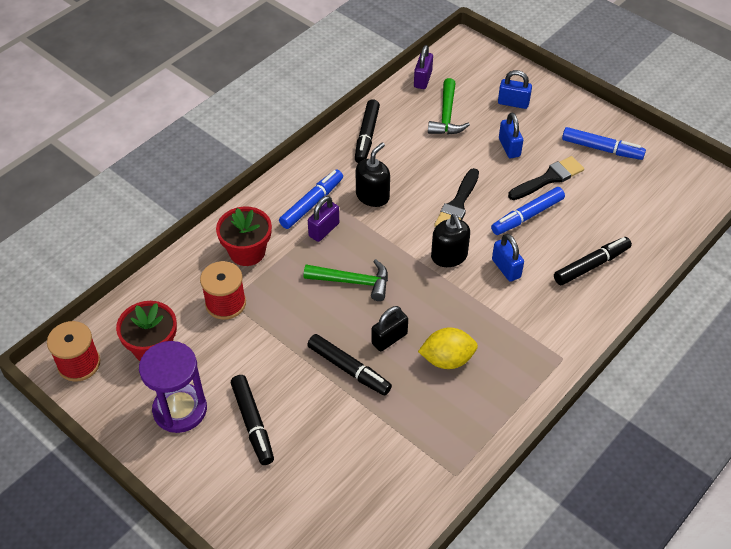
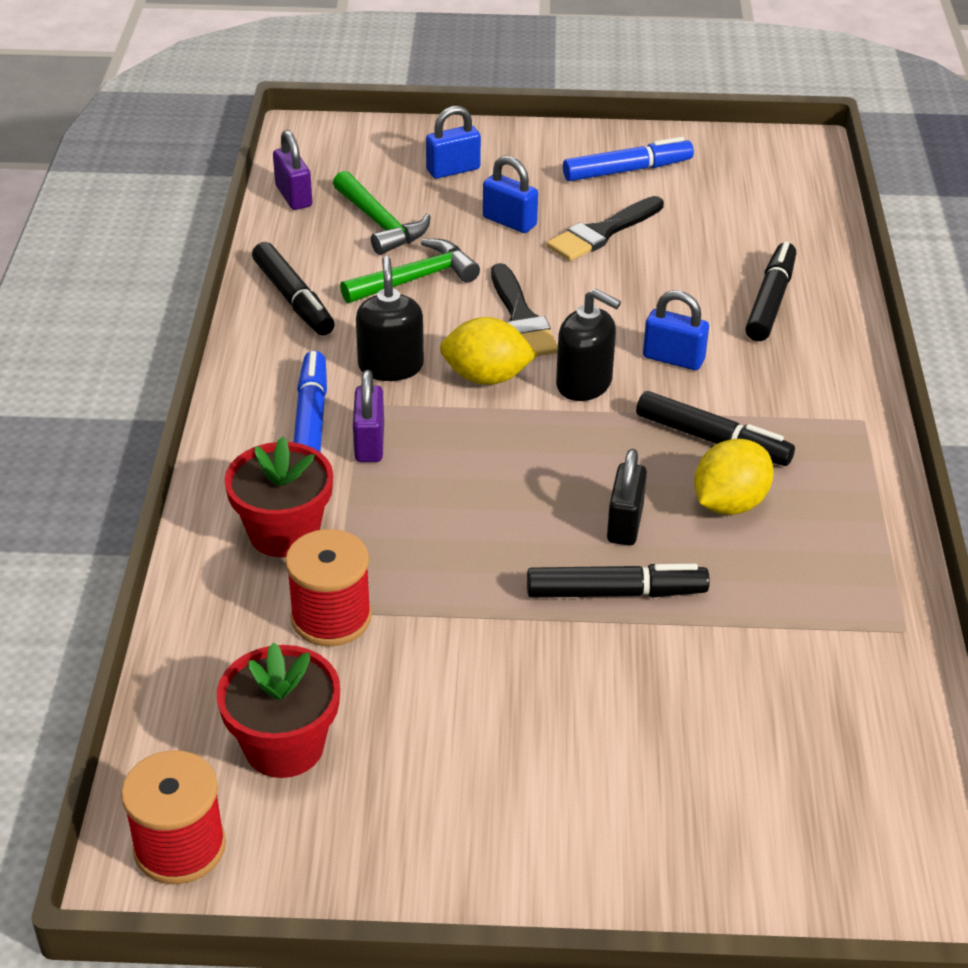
camera: 40 degrees left, 10 degrees down
purple hourglass [139,341,207,433] -> none
black marker [231,375,274,465] -> black marker moved to [636,391,795,466]
green hammer [304,259,388,301] -> green hammer moved to [340,239,480,303]
blue marker [491,187,565,235] -> none
black brush [508,156,584,200] -> black brush turned 150 degrees counterclockwise [546,196,664,261]
none -> yellow lemon [440,317,537,385]

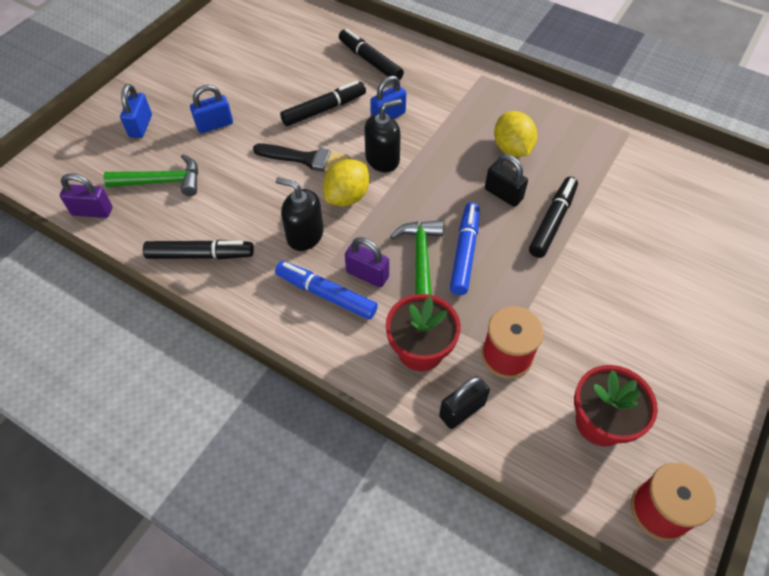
camera: 60 degrees left, 15 degrees up
green hammer [340,239,480,303] -> green hammer moved to [390,220,444,295]
black brush [546,196,664,261] -> none
blue marker [563,137,694,181] -> blue marker moved to [450,202,480,295]
black marker [636,391,795,466] -> black marker moved to [280,81,366,126]
none -> black padlock [439,376,490,429]

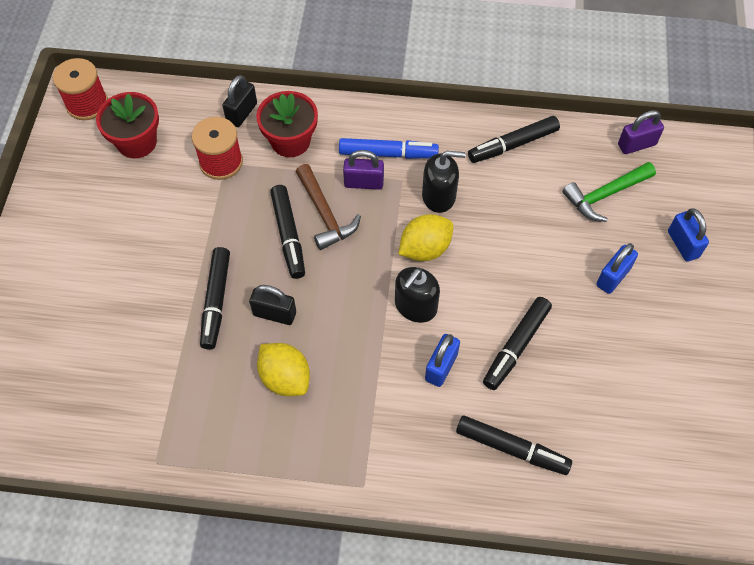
camera: 155 degrees right, 5 degrees up
black brush [253,144,350,172] -> none
yellow lemon [323,159,369,206] -> yellow lemon turned 45 degrees clockwise [399,214,453,261]
green hammer [390,220,444,295] -> brown hammer [296,164,361,250]
blue marker [450,202,480,295] -> black marker [270,185,305,279]

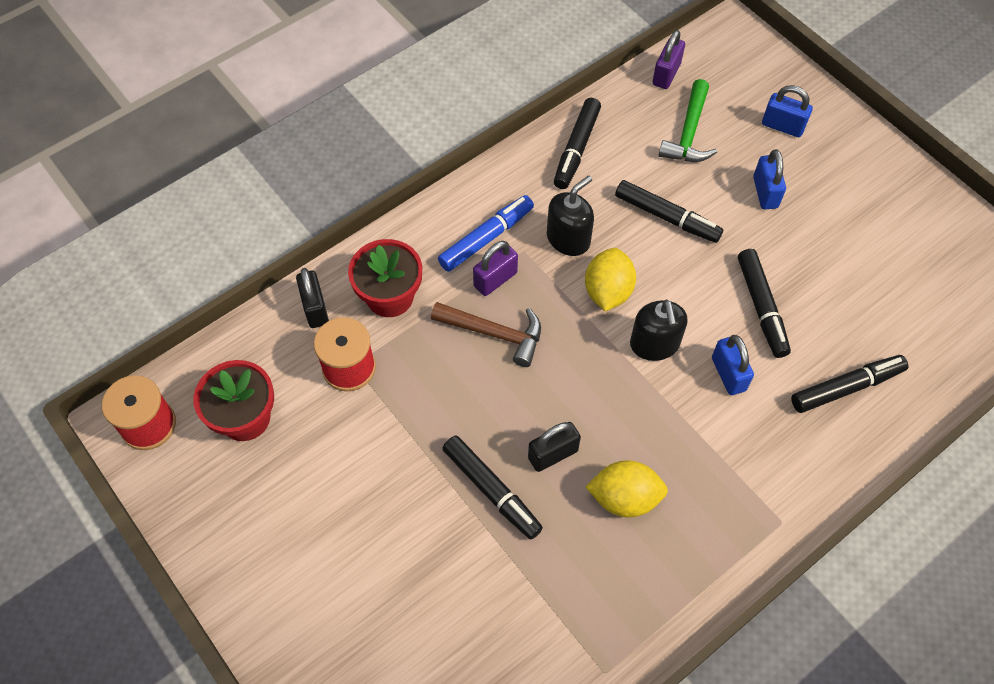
camera: 45 degrees left, 0 degrees up
black marker [270,185,305,279] -> black marker moved to [615,180,723,243]

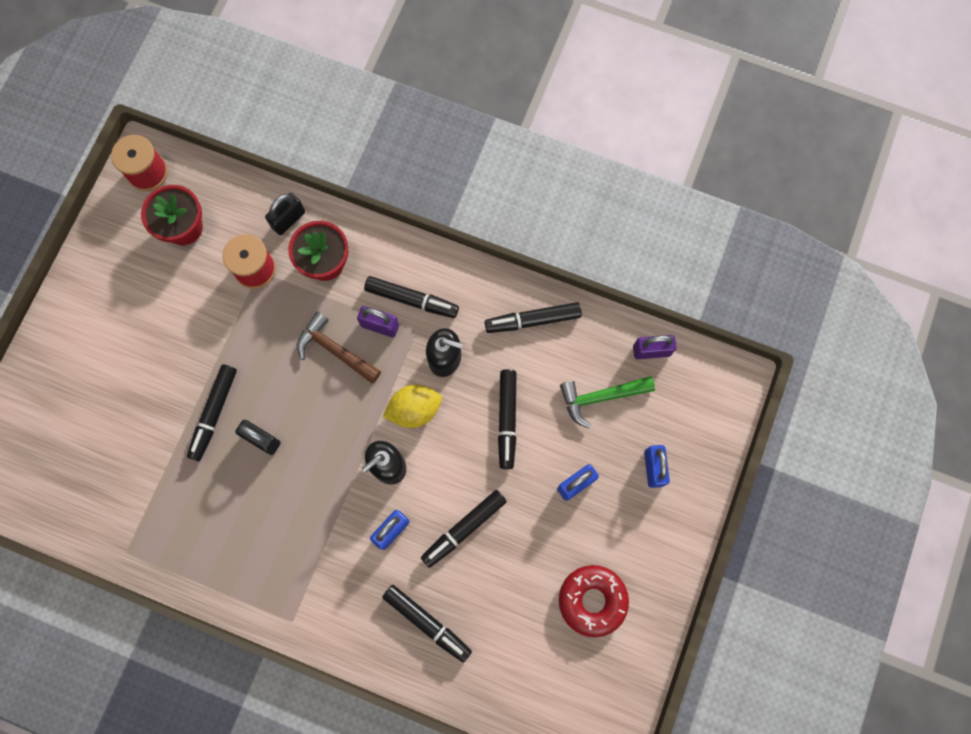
camera: 60 degrees right, 15 degrees up
brown hammer [431,302,541,367] -> brown hammer turned 135 degrees clockwise [297,311,381,384]
blue marker [438,195,534,272] -> black marker [364,276,459,318]
yellow lemon [586,460,668,517] -> none
none -> red donut [559,565,629,637]

